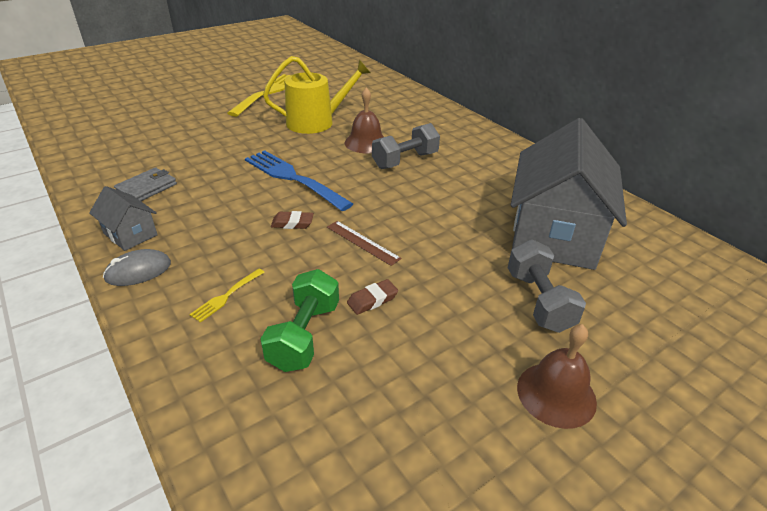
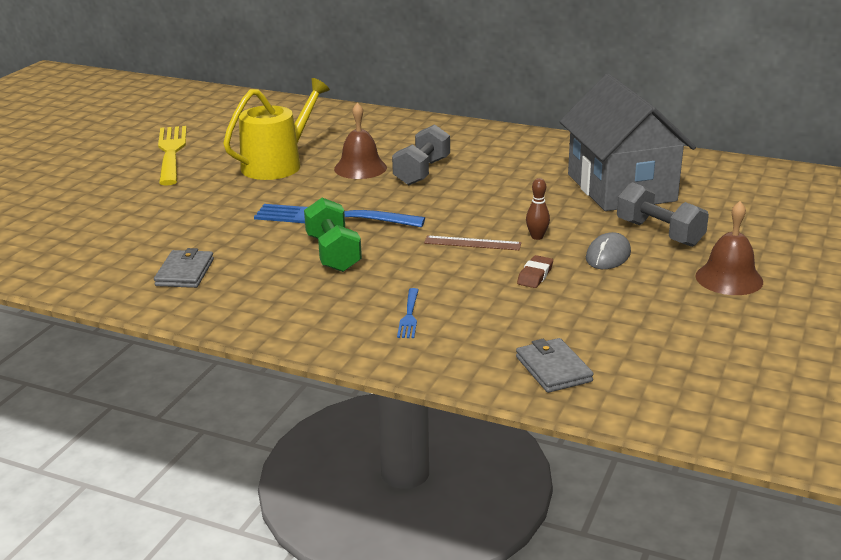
camera: 30 degrees left, 10 degrees down
grey house [89,186,158,251] -> none
grey mouse [103,249,171,286] -> grey mouse moved to [586,232,631,269]
yellow fork [189,269,265,323] -> blue fork [397,288,419,338]
green dumbbell [261,269,339,372] -> green dumbbell moved to [304,198,362,272]
brown eraser [271,211,314,229] -> none
none -> grey wallet [516,338,594,393]
none -> brown bowling pin [526,178,550,240]

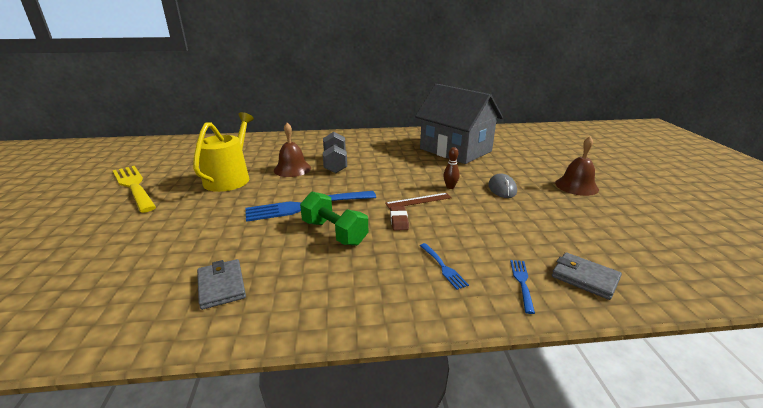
camera: 30 degrees left, 0 degrees up
brown eraser [517,255,553,288] -> brown eraser moved to [390,206,409,231]
grey dumbbell [617,182,709,247] -> none
none -> blue fork [510,260,535,314]

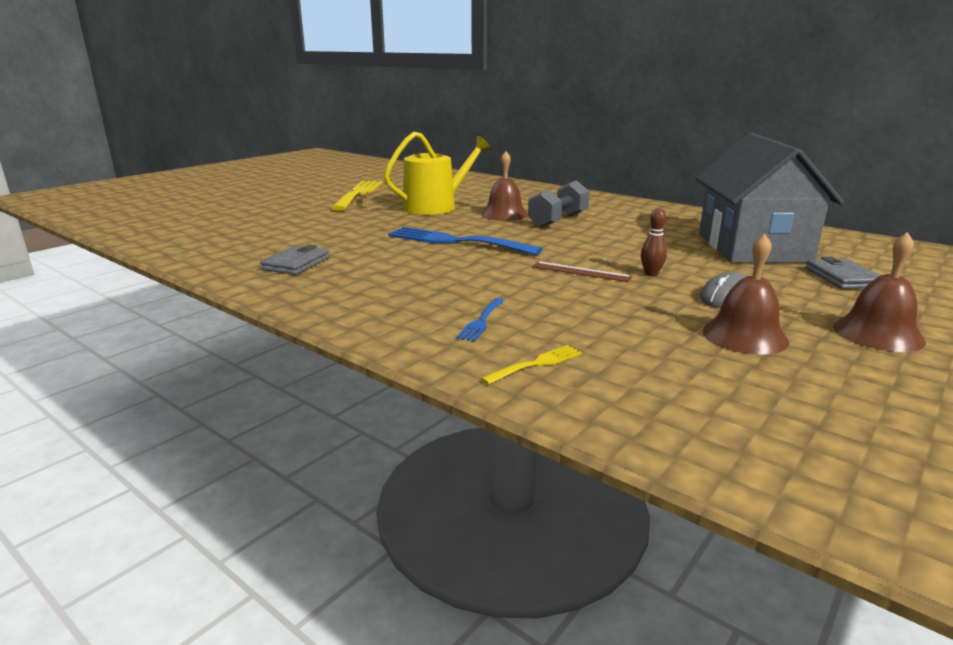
camera: 45 degrees right, 5 degrees down
green dumbbell [300,192,368,246] -> none
brown eraser [390,206,409,231] -> none
blue fork [510,260,535,314] -> yellow fork [481,345,582,385]
grey wallet [552,253,622,300] -> grey wallet moved to [806,257,881,289]
none -> brown bell [703,234,789,355]

